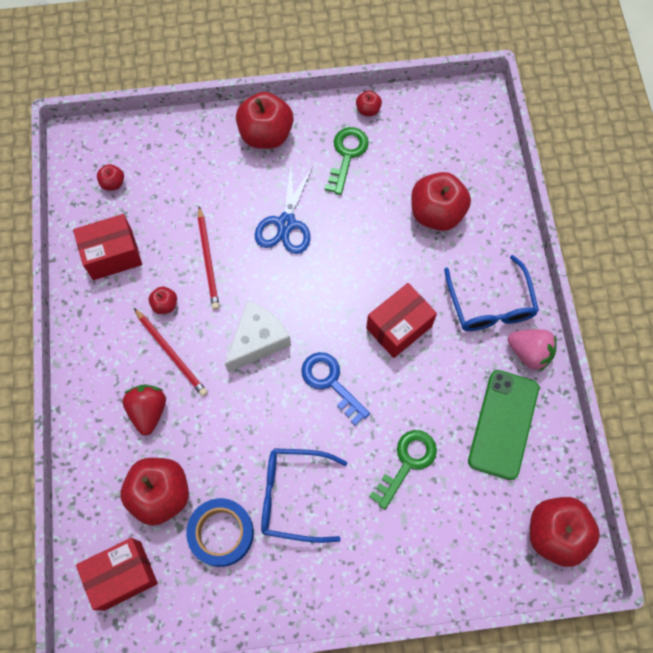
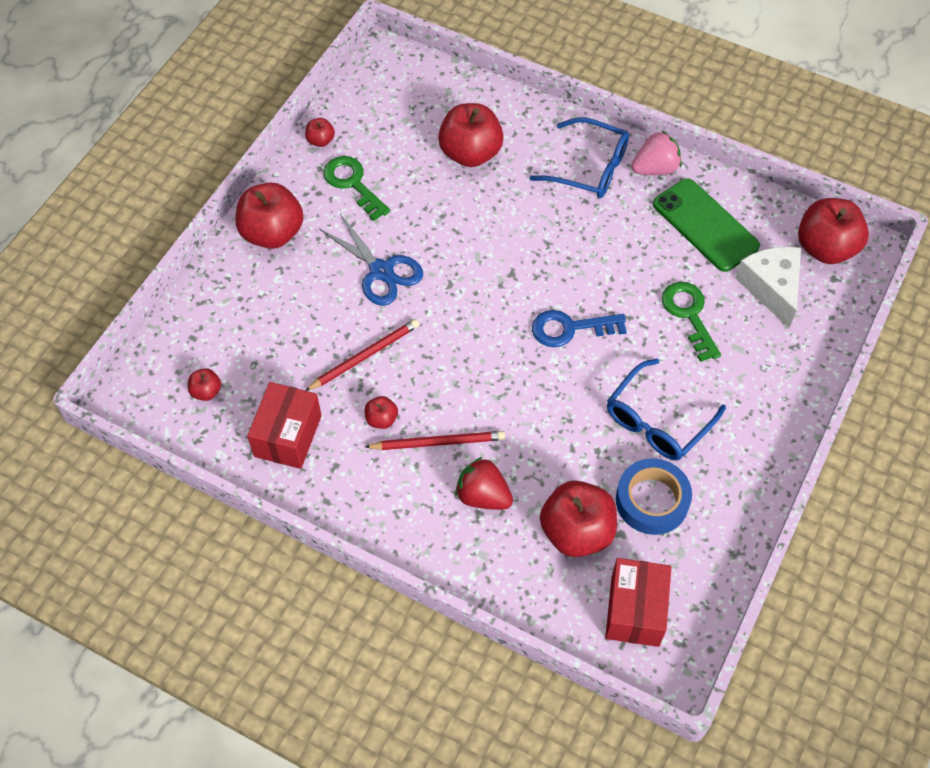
camera: 55 degrees left, 10 degrees down
red pencil [198,206,219,310] -> red pencil turned 60 degrees counterclockwise [305,319,419,391]
white cheese [225,301,291,372] -> white cheese moved to [735,247,801,328]
red box [366,283,437,358] -> none

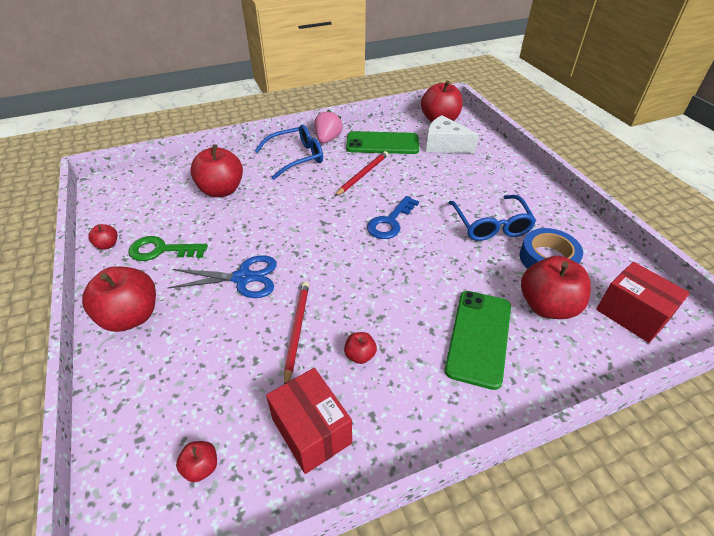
camera: 50 degrees left, 15 degrees down
red pencil [365,431,505,450] -> red pencil moved to [335,151,388,196]
red strawberry [455,457,513,510] -> green phone [445,291,511,390]
green key [662,282,721,362] -> none

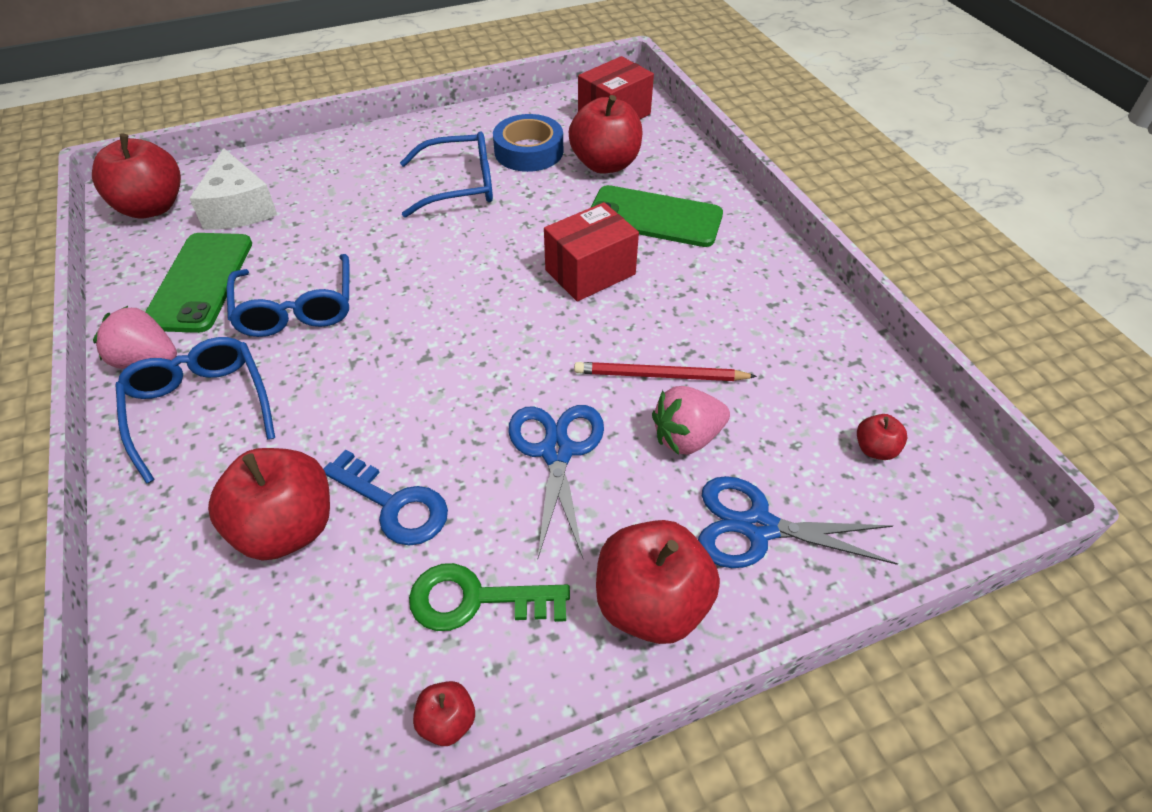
camera: 90 degrees left, 5 degrees up
green key [128,236,208,261] -> green key turned 90 degrees clockwise [409,563,570,631]
red box [266,368,352,474] -> red box moved to [544,202,639,302]
red pencil [335,151,388,196] -> blue glasses [227,254,349,337]
red apple [344,332,377,364] -> none
blue key [367,196,419,239] -> blue key moved to [324,450,448,546]
white cheese [426,115,479,153] -> white cheese turned 45 degrees counterclockwise [189,148,277,230]
none -> pink strawberry [652,386,730,455]
none -> blue scissors [698,476,898,568]

